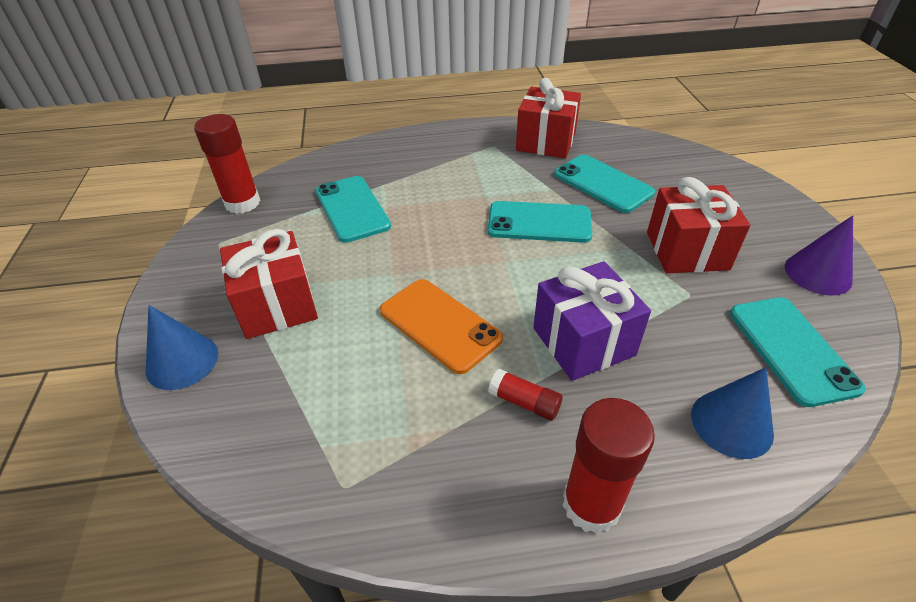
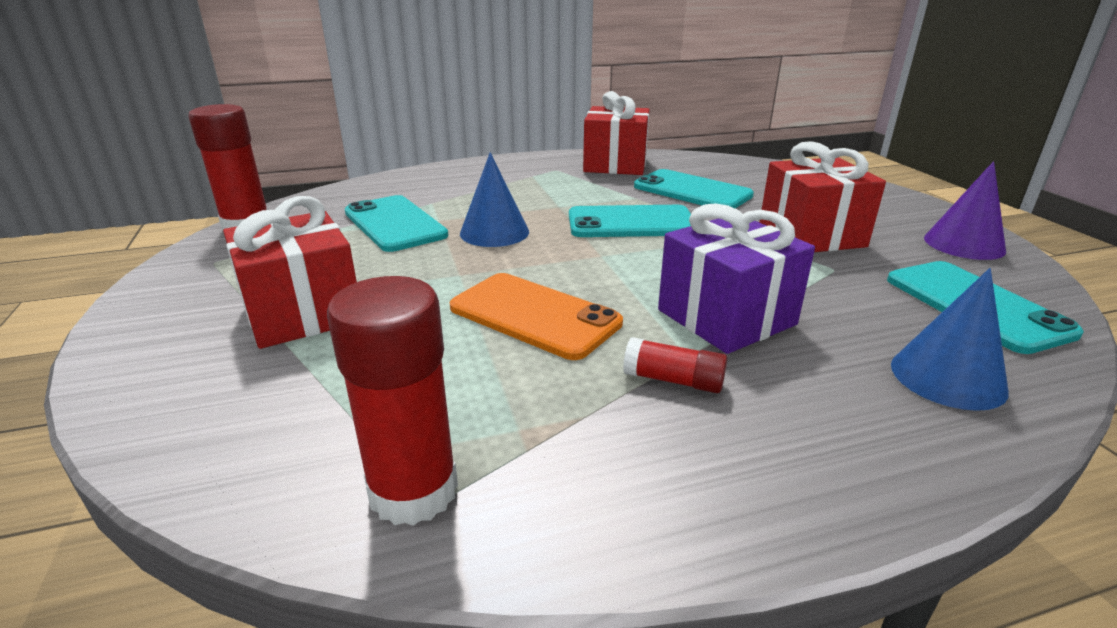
camera: 10 degrees left, 15 degrees down
blue cone [146,305,218,390] -> blue cone moved to [460,152,529,247]
red glue stick [563,398,655,534] -> red glue stick moved to [327,276,458,526]

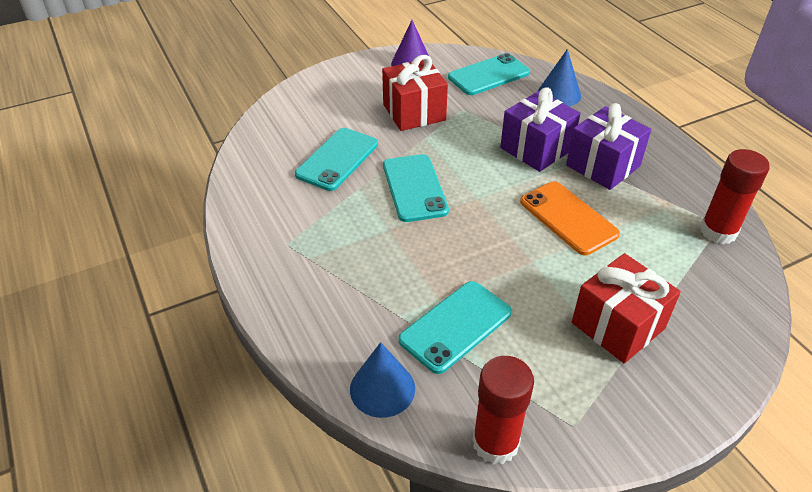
camera: 100 degrees left, 15 degrees up
orange phone [450,273,623,360] -> orange phone turned 60 degrees counterclockwise [520,181,620,255]
blue cone [460,152,529,247] -> blue cone moved to [350,342,415,418]
red gift [583,91,650,175] -> none
red glue stick [623,337,727,393] -> purple gift [566,103,651,190]

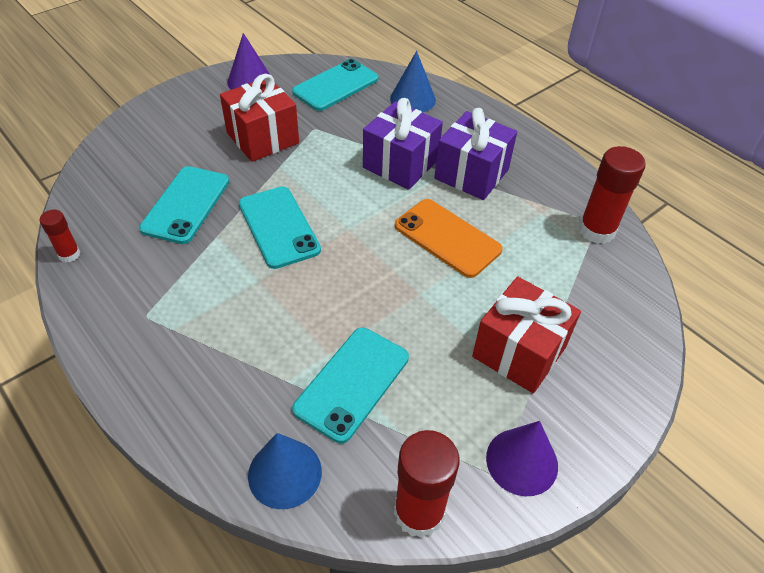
camera: 15 degrees left, 5 degrees up
none -> red glue stick [40,210,81,262]
none -> purple cone [486,421,558,496]

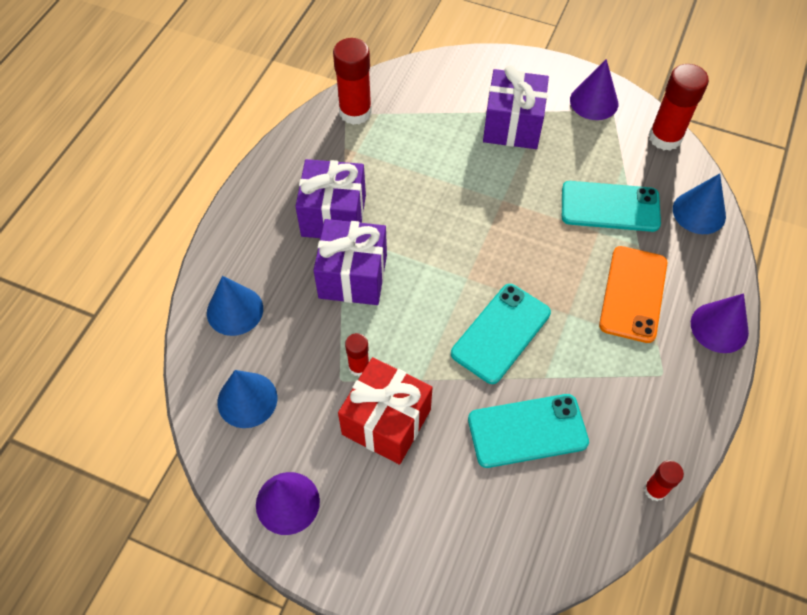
camera: 115 degrees left, 10 degrees up
turquoise phone [292,59,379,111] -> blue cone [217,370,277,428]
orange phone [395,199,503,278] -> orange phone moved to [599,246,667,343]
red gift [472,277,581,393] -> purple gift [483,65,549,149]
none -> red glue stick [345,333,369,376]
none -> purple cone [691,293,749,353]

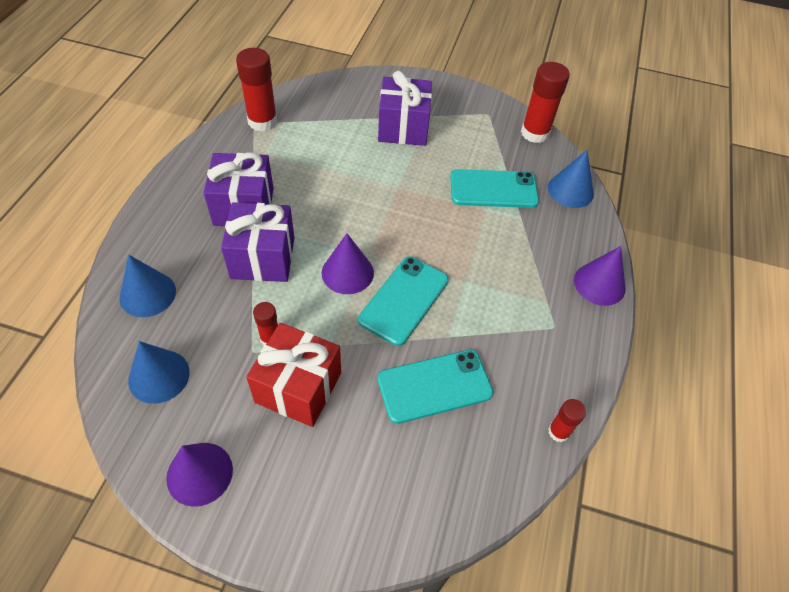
camera: 10 degrees left, 5 degrees down
purple cone [570,59,618,120] -> purple cone moved to [322,234,374,294]
orange phone [599,246,667,343] -> none

